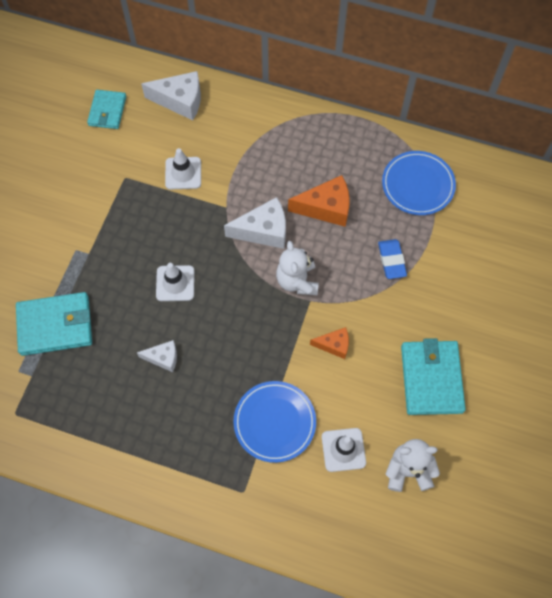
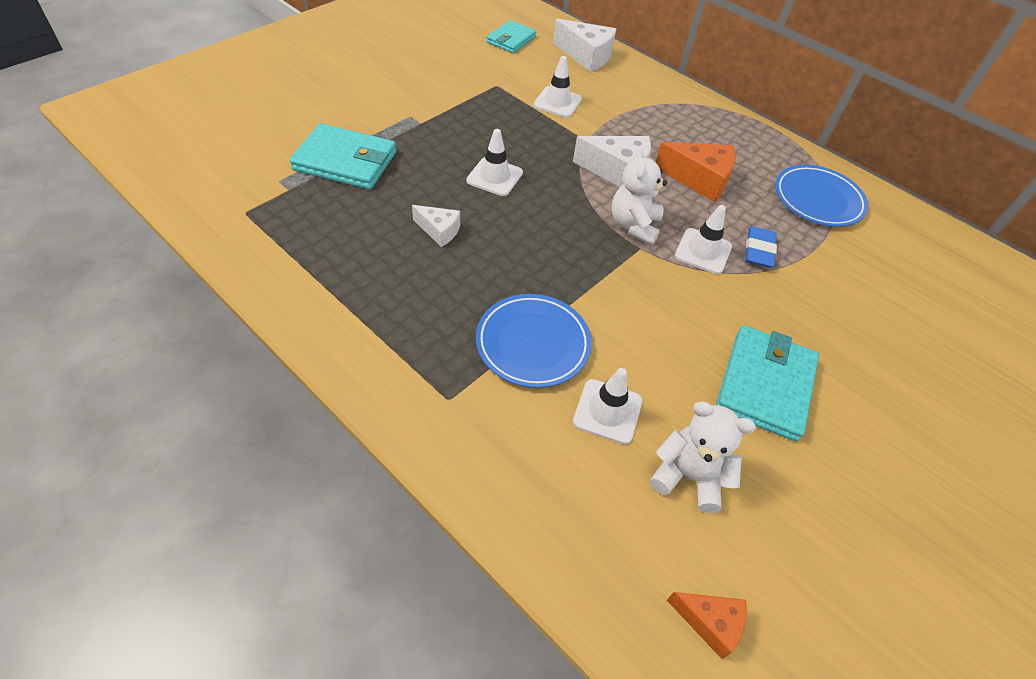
camera: 20 degrees right, 15 degrees down
orange cheese [310,327,349,359] -> orange cheese moved to [667,592,747,659]
none -> white traffic cone [675,205,732,274]

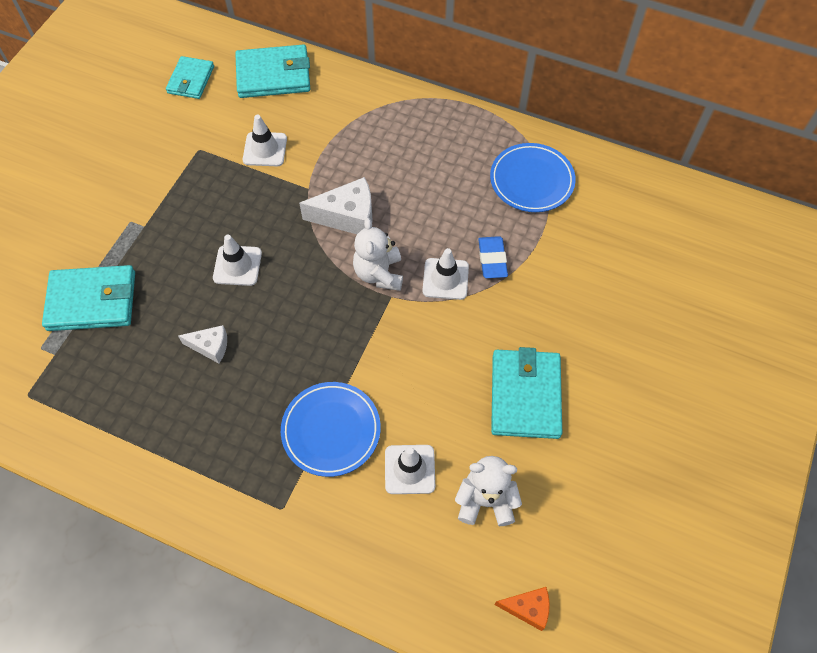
camera: 15 degrees left, 10 degrees up
white cheese [553,19,616,72] -> turquoise wallet [235,44,310,98]
orange cheese [656,142,736,202] -> none

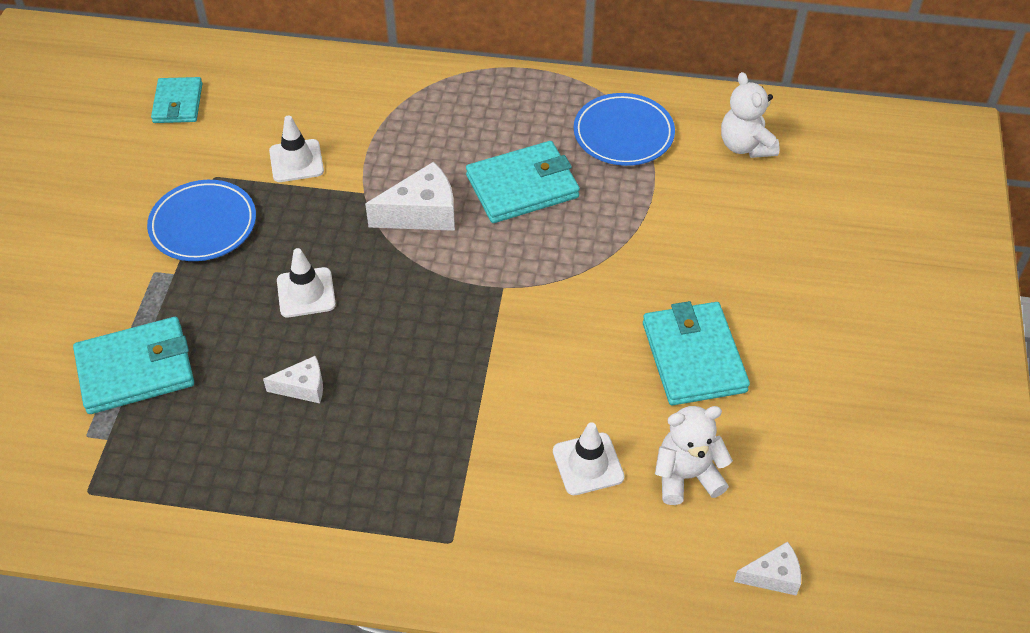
camera: 15 degrees left, 10 degrees down
turquoise wallet [235,44,310,98] -> turquoise wallet moved to [466,141,580,223]
blue plate [281,382,381,477] -> blue plate moved to [147,180,256,261]
white teddy bear [353,218,403,291] -> white teddy bear moved to [721,72,780,158]
white traffic cone [422,248,469,300] -> none
blue eraser [478,236,508,278] -> none
orange cheese [494,587,550,631] -> white cheese [734,542,801,596]

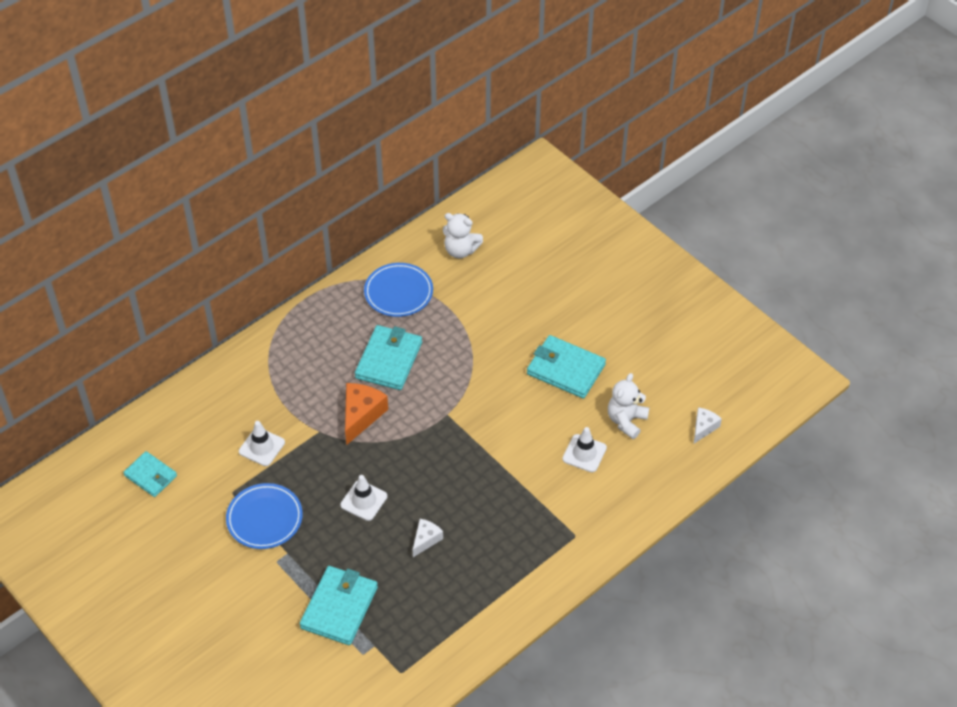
camera: 50 degrees left, 0 degrees up
white cheese [365,162,455,231] -> orange cheese [345,383,388,445]

